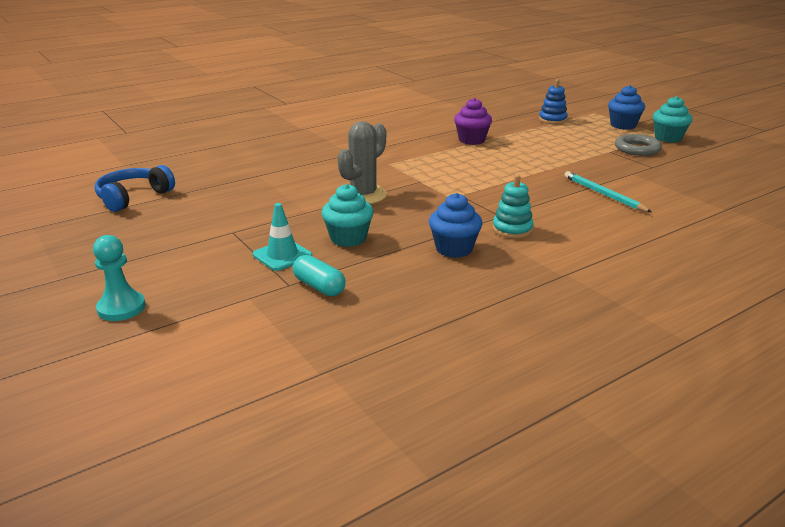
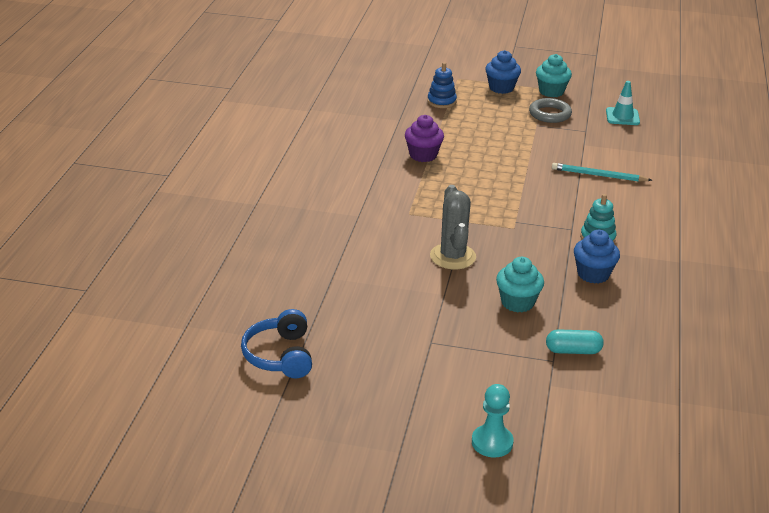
camera: 45 degrees left, 5 degrees up
turquoise traffic cone [253,203,312,271] -> turquoise traffic cone moved to [606,81,640,125]

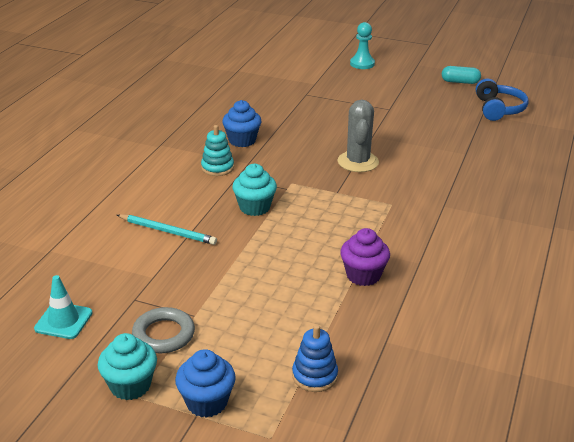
camera: 170 degrees left, 0 degrees up
turquoise cupcake [496,257,544,312] -> turquoise cupcake moved to [232,164,277,216]
turquoise capsule [546,329,604,354] -> turquoise capsule moved to [442,66,481,84]

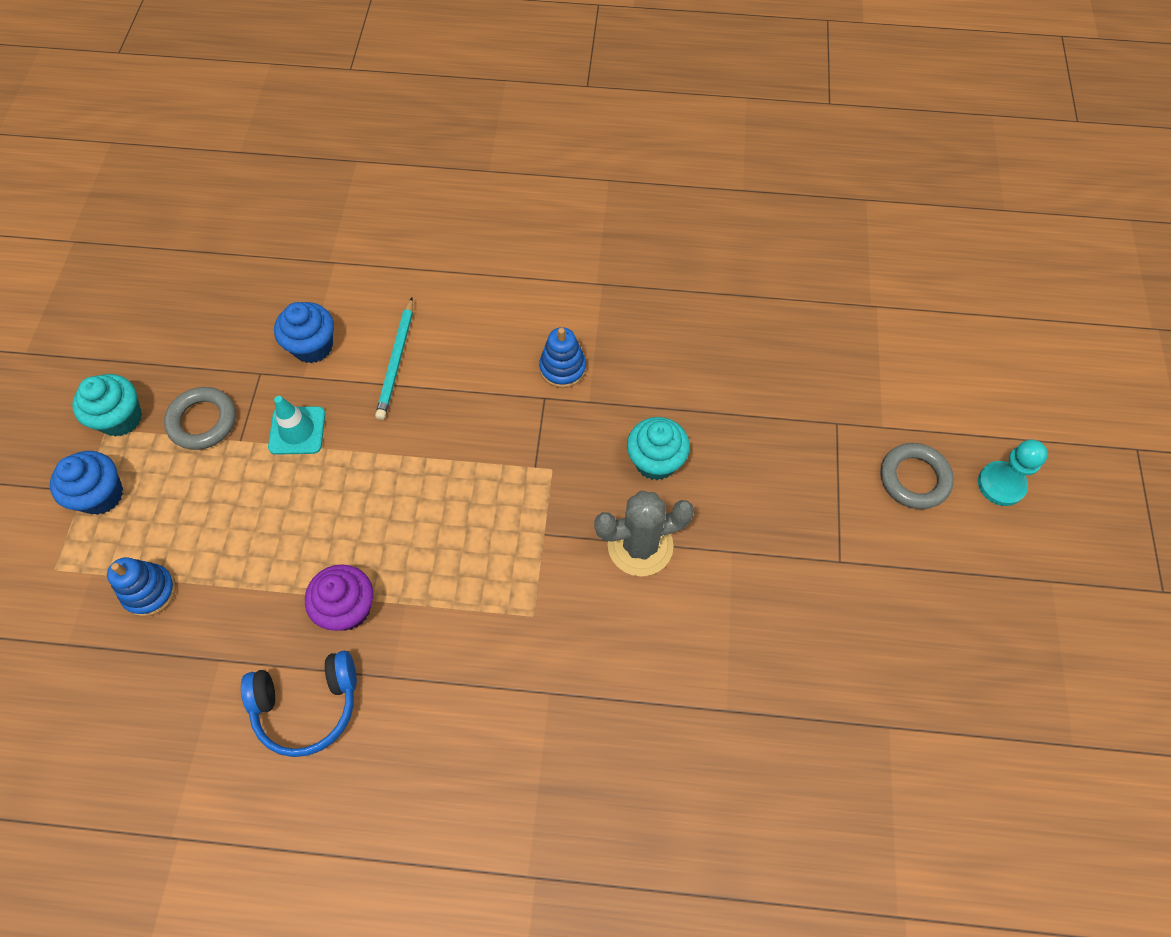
camera: 75 degrees right, 30 degrees up
turquoise traffic cone [34,275,92,339] -> turquoise traffic cone moved to [268,396,325,455]
turquoise stacking toy [201,125,234,176] -> blue stacking toy [539,327,586,388]
blue cupcake [222,100,262,147] -> blue cupcake moved to [274,302,334,363]
turquoise cupcake [232,164,277,216] -> turquoise cupcake moved to [627,417,690,480]
turquoise capsule [442,66,481,84] -> none
blue headphones [476,78,529,121] -> blue headphones moved to [241,651,357,757]
none -> grey ring [880,443,954,509]

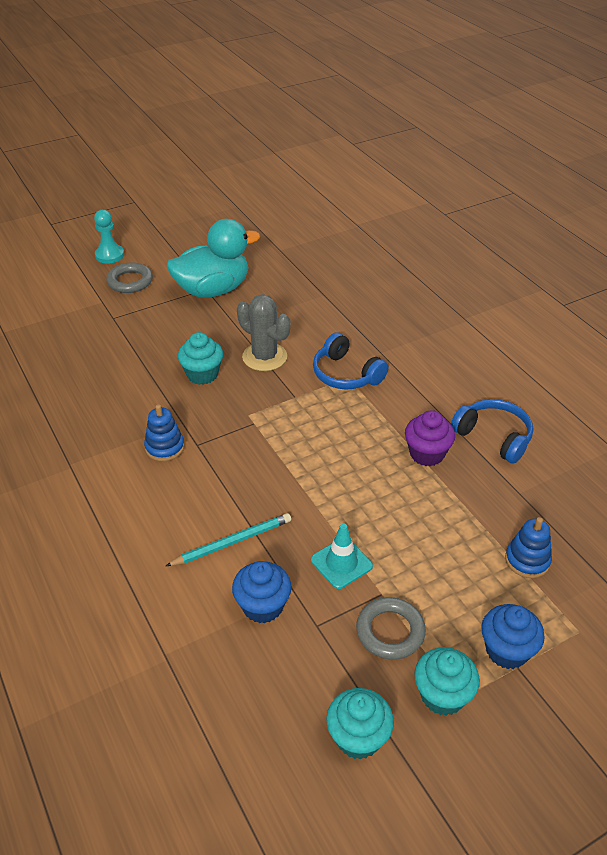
camera: 125 degrees left, 20 degrees down
none -> turquoise duck [167,219,260,298]
none -> blue headphones [313,332,388,389]
none -> turquoise cupcake [326,688,394,760]

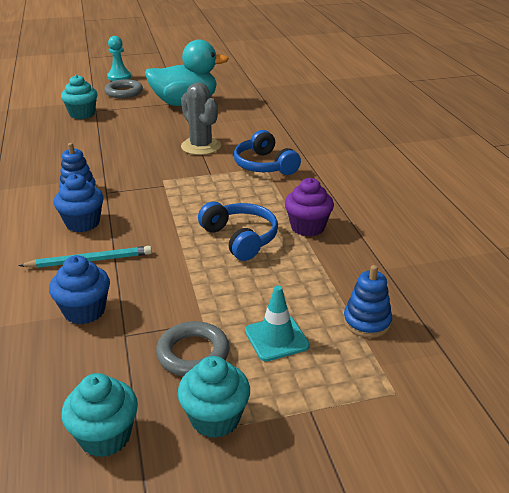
camera: 15 degrees right, 10 degrees down
turquoise cupcake [178,332,223,385] -> turquoise cupcake moved to [61,75,98,119]
turquoise traffic cone [311,524,373,589] -> turquoise traffic cone moved to [245,286,310,361]
blue headphones [451,399,533,464] -> blue headphones moved to [198,202,278,261]
blue cupcake [481,604,545,669] -> blue cupcake moved to [54,174,104,232]

